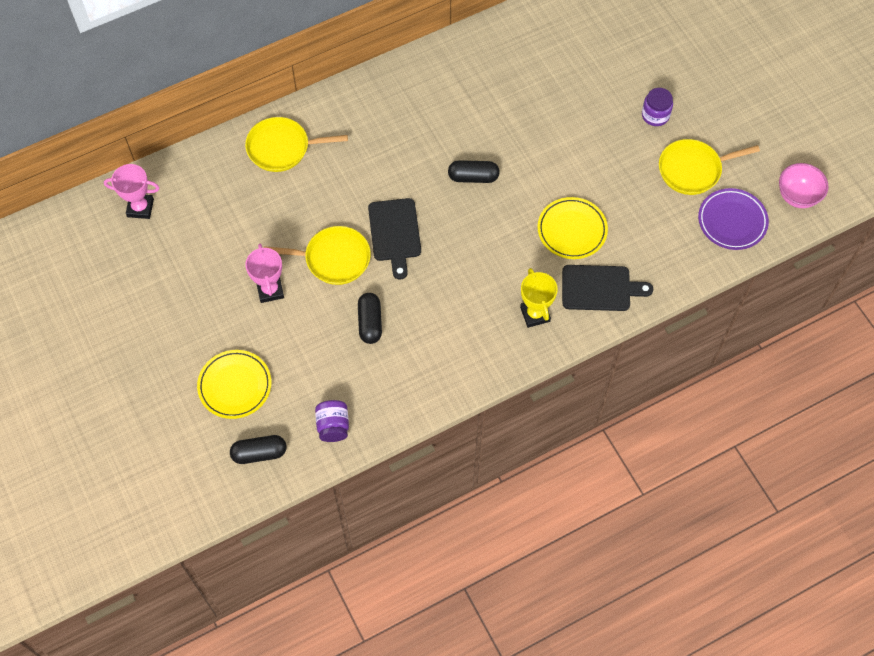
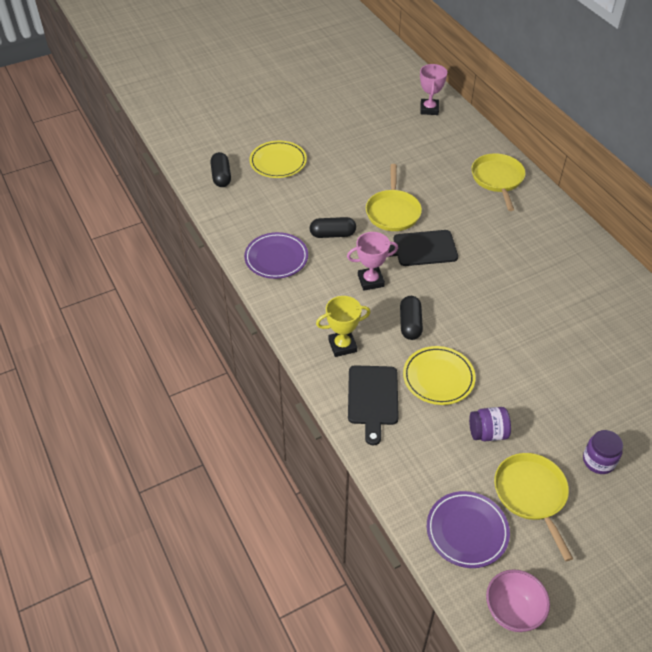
camera: 90 degrees right, 15 degrees down
pink trophy [245,244,284,303] -> pink trophy moved to [347,232,398,291]
purple jar [315,400,349,442] -> purple jar moved to [469,407,511,441]
black capsule [448,160,500,183] -> black capsule moved to [400,296,423,340]
none -> purple plate [244,232,308,279]

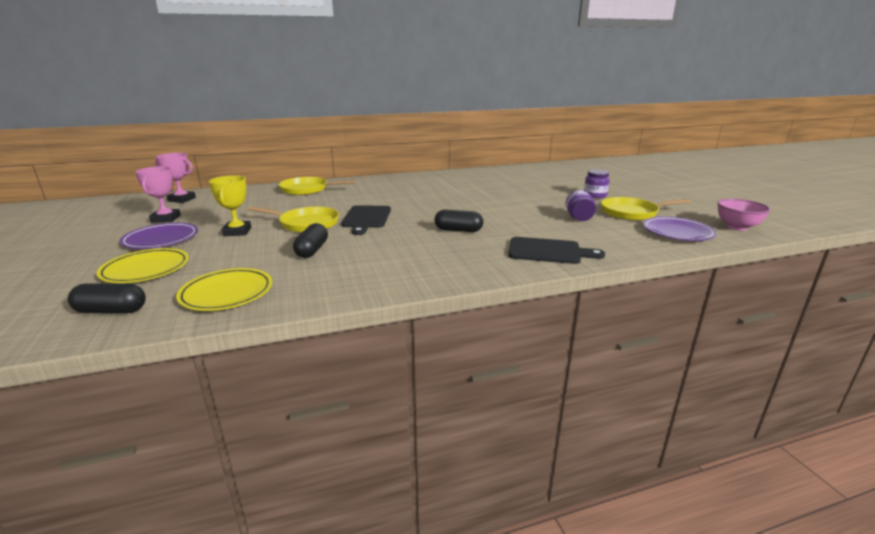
camera: 80 degrees left, 25 degrees down
purple plate [244,232,308,279] -> purple plate moved to [119,223,198,249]
yellow trophy [316,296,370,357] -> yellow trophy moved to [209,175,251,236]
pink trophy [347,232,398,291] -> pink trophy moved to [135,166,181,223]
yellow plate [403,346,476,405] -> yellow plate moved to [176,268,272,311]

